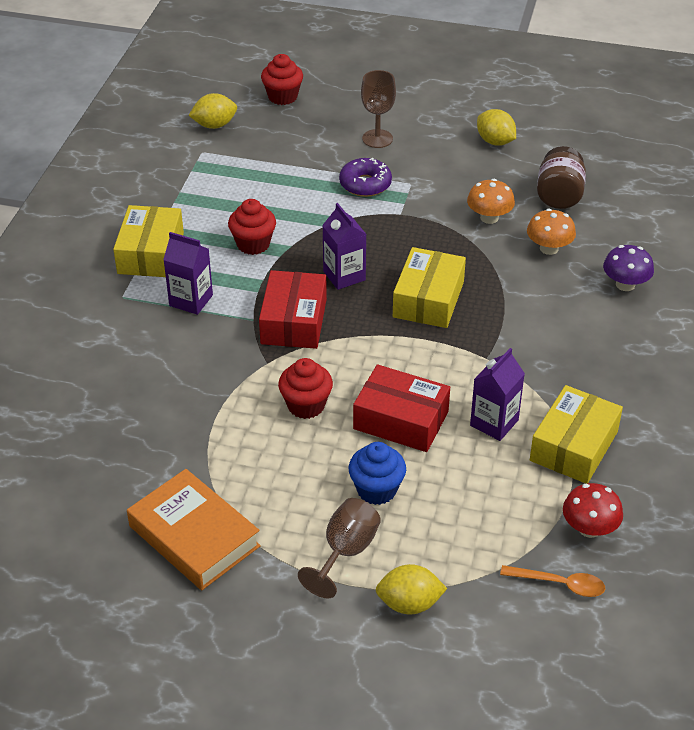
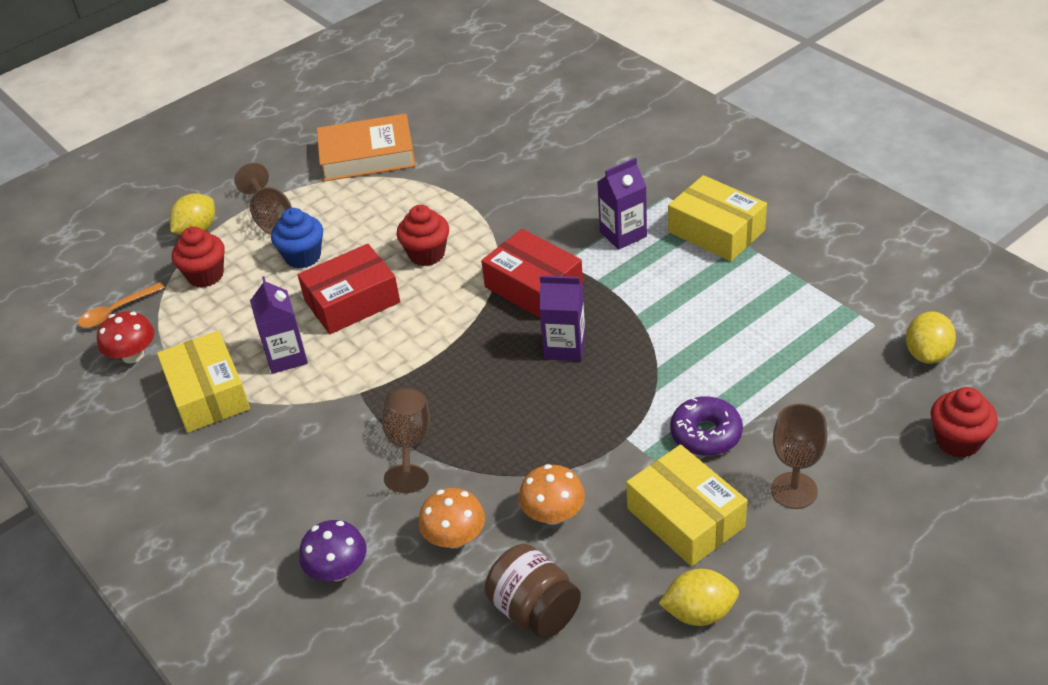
camera: 130 degrees right, 0 degrees up
red cupcake [228,199,276,255] -> red cupcake moved to [172,227,225,288]
yellow box [393,247,466,328] -> yellow box moved to [626,445,747,566]
none -> brown goblet [382,388,430,493]

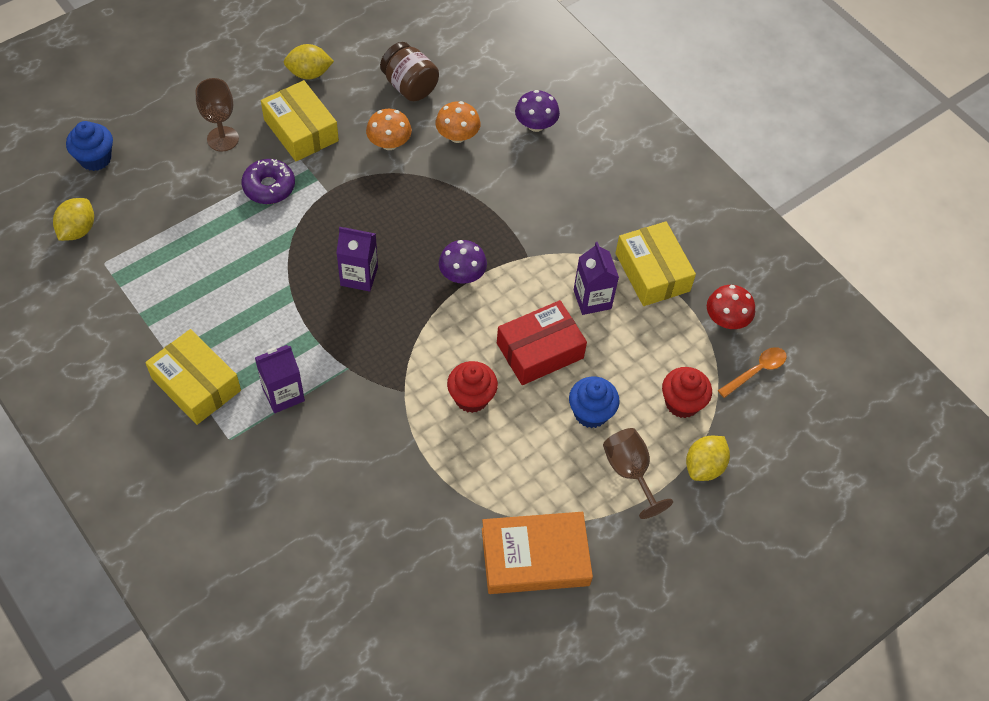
camera: 175 degrees right, 15 degrees up
brown goblet [382,388,430,493] -> none
red box [481,229,583,318] -> none
red cupcake [930,387,998,458] -> blue cupcake [66,121,113,171]
none -> purple mushroom [439,240,487,284]

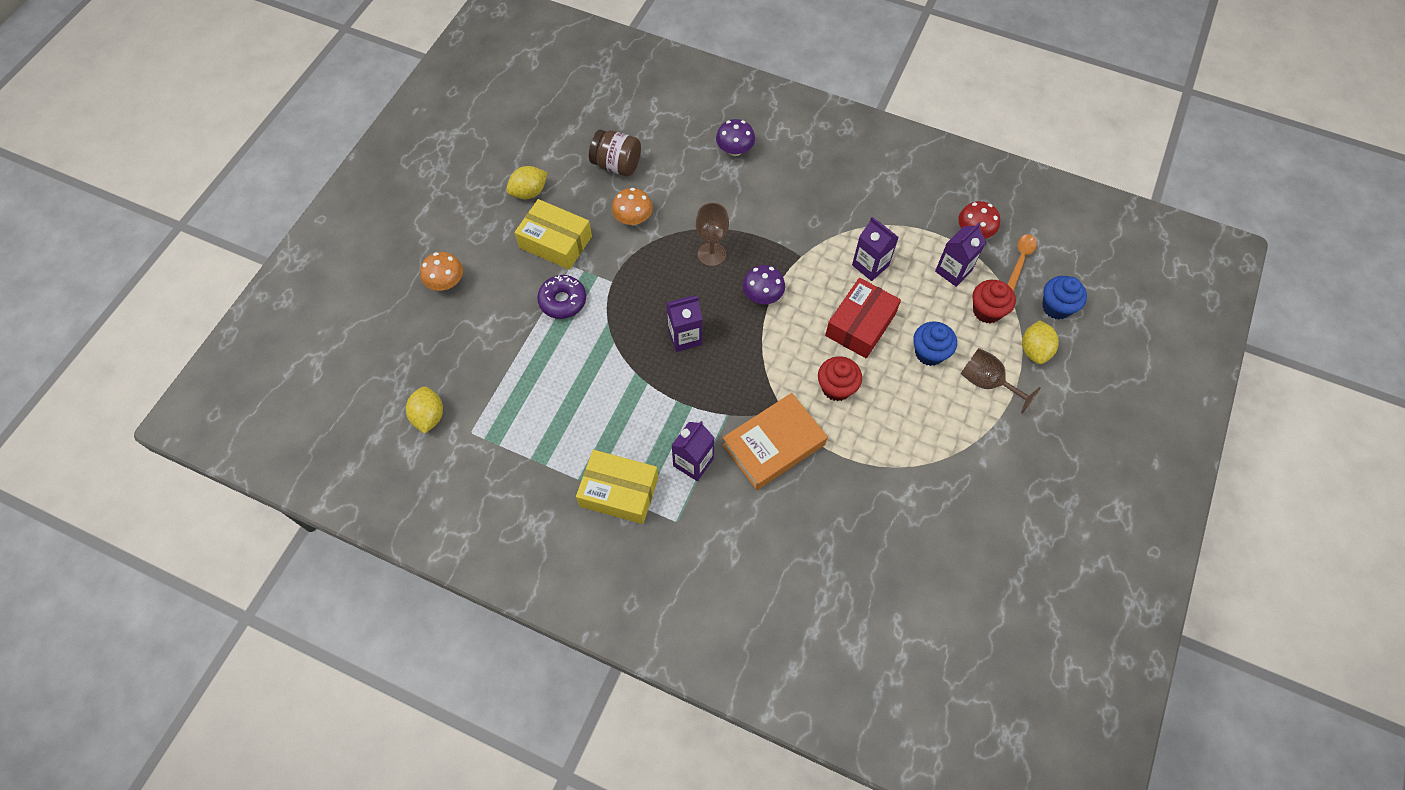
camera: 25 degrees left, 5 degrees up
blue cupcake [66,121,113,171] -> blue cupcake moved to [1042,276,1087,319]
brown goblet [196,78,239,151] -> brown goblet moved to [696,203,729,267]
orange mushroom [435,101,480,143] -> orange mushroom moved to [420,252,463,291]
orange book [482,512,593,594] -> orange book moved to [722,393,828,490]
yellow box [615,221,696,306] -> none
none -> purple carton [935,223,986,287]

